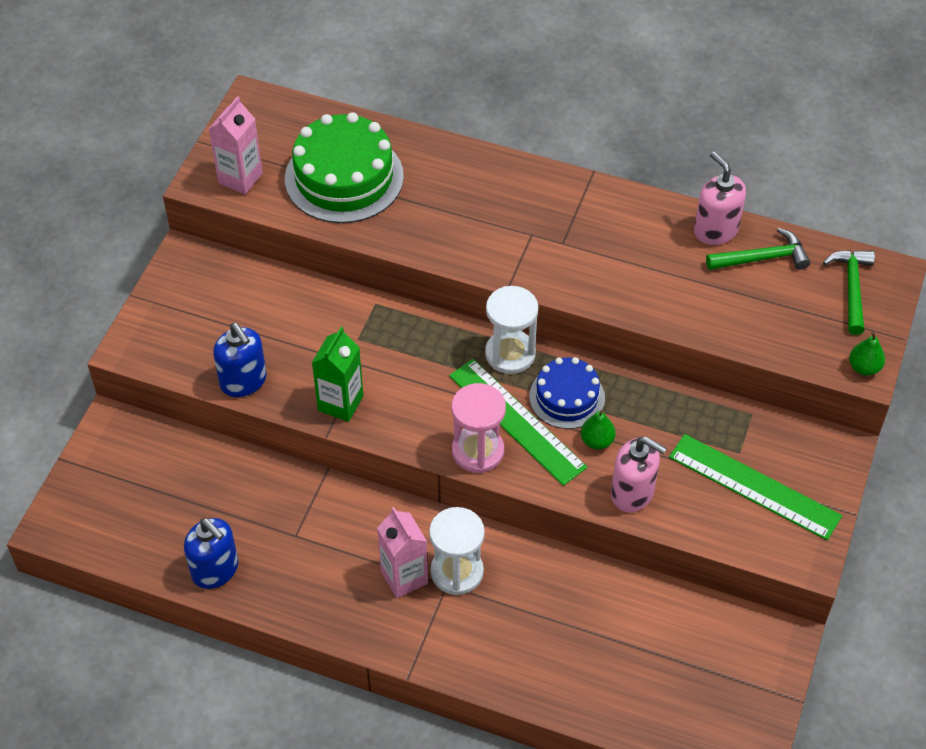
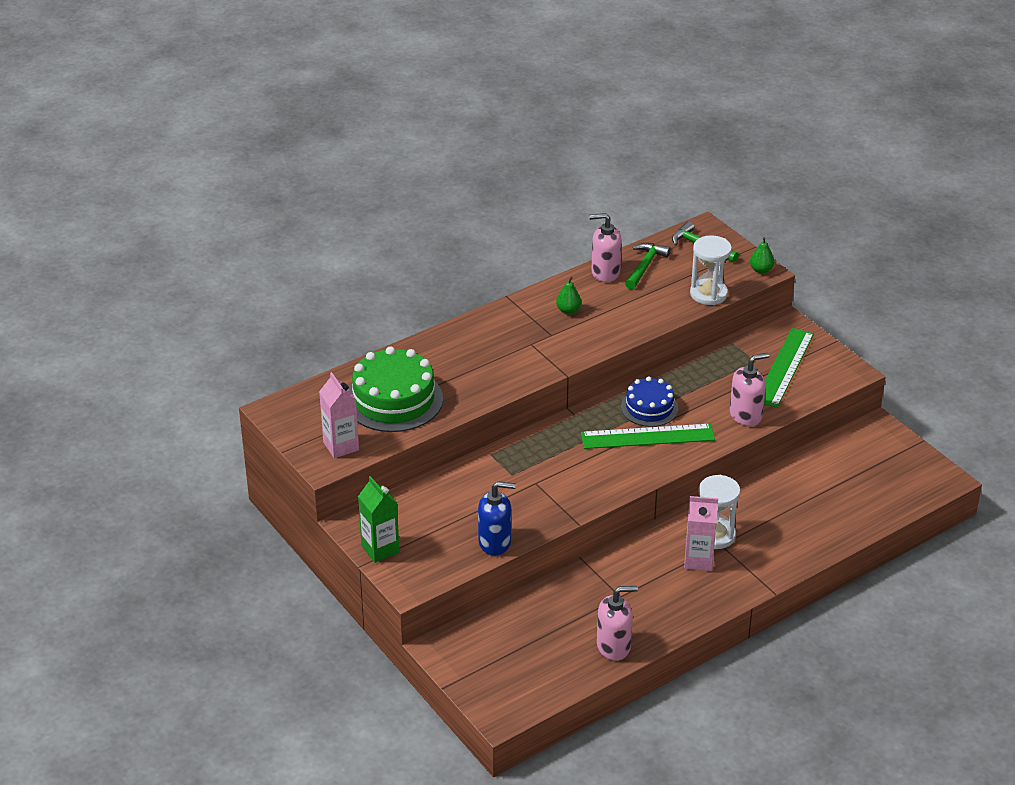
camera: 55 degrees left, 15 degrees down
blue soap dispenser [184,518,238,589] -> pink soap dispenser [597,586,638,661]
green carton [312,327,363,422] -> green carton moved to [358,476,399,563]
pink hourglass [451,383,506,473] -> none
white hourglass [485,286,538,374] -> white hourglass moved to [690,235,732,305]
green pear [581,410,616,450] -> green pear moved to [556,277,581,314]
green ruler [669,434,842,540] -> green ruler turned 45 degrees counterclockwise [764,328,814,408]

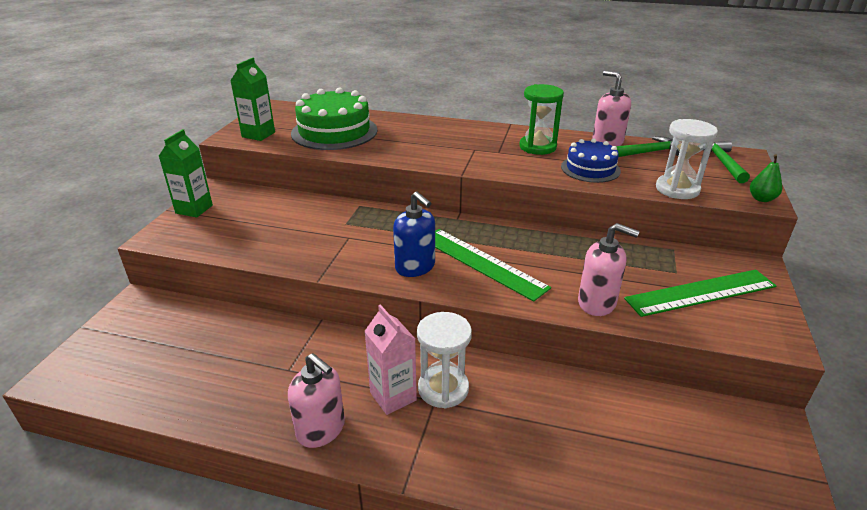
camera: 50 degrees right, 5 degrees down
pink carton [319,372,359,458] -> green carton [230,58,275,141]
blue soap dispenser [478,481,516,555] -> blue soap dispenser moved to [393,192,435,277]
green pear [556,277,581,314] -> green hourglass [519,84,564,155]
pink soap dispenser [597,586,638,661] -> pink soap dispenser moved to [288,353,345,448]
blue cake [621,377,678,427] -> blue cake moved to [561,139,621,183]

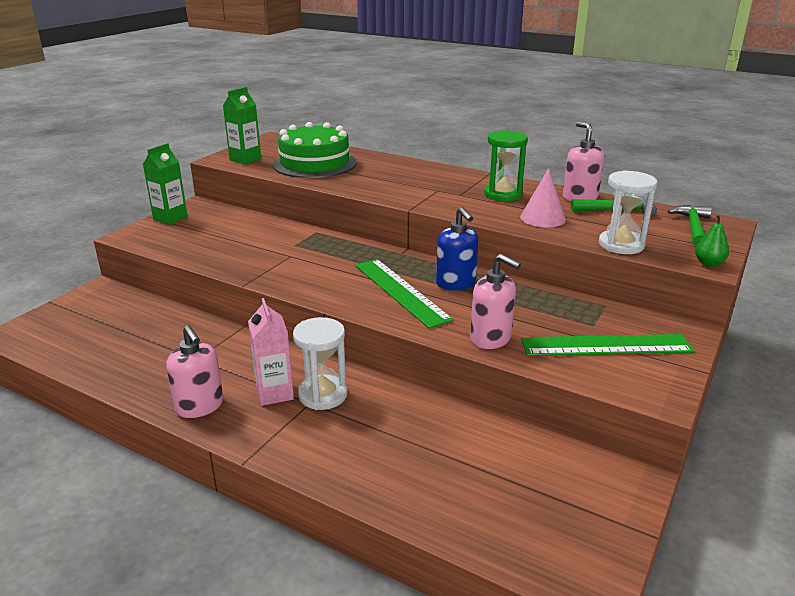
camera: 15 degrees right, 5 degrees down
blue soap dispenser [393,192,435,277] -> blue soap dispenser moved to [436,207,479,291]
blue cake [561,139,621,183] -> pink cone [520,168,566,227]

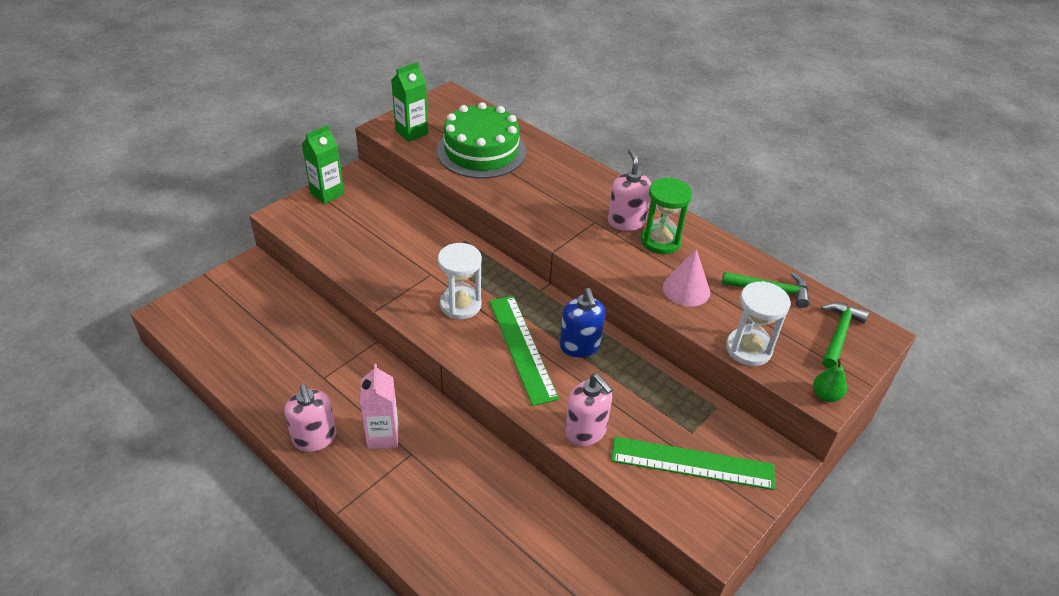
camera: 10 degrees right, 15 degrees up
white hourglass [293,317,348,410] -> white hourglass moved to [438,243,482,319]
pink soap dispenser [563,121,604,201] -> pink soap dispenser moved to [608,149,651,231]

